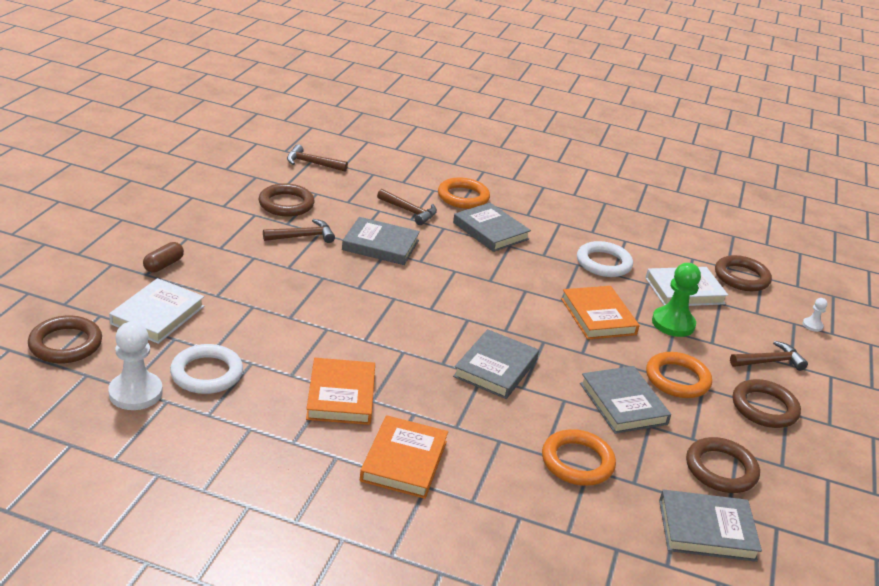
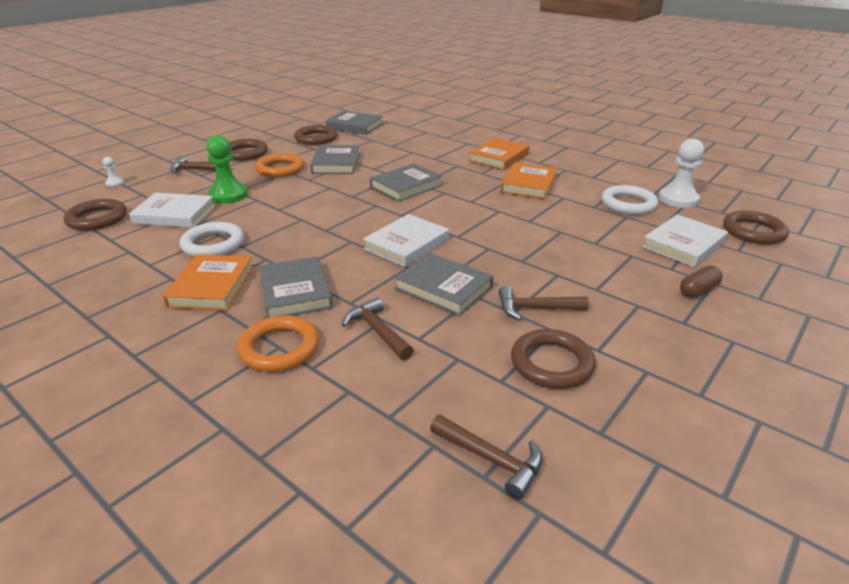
camera: 155 degrees left, 0 degrees up
orange ring [542,429,616,486] -> none
orange book [561,286,640,340] -> orange book moved to [163,254,254,311]
none -> white book [363,214,449,267]

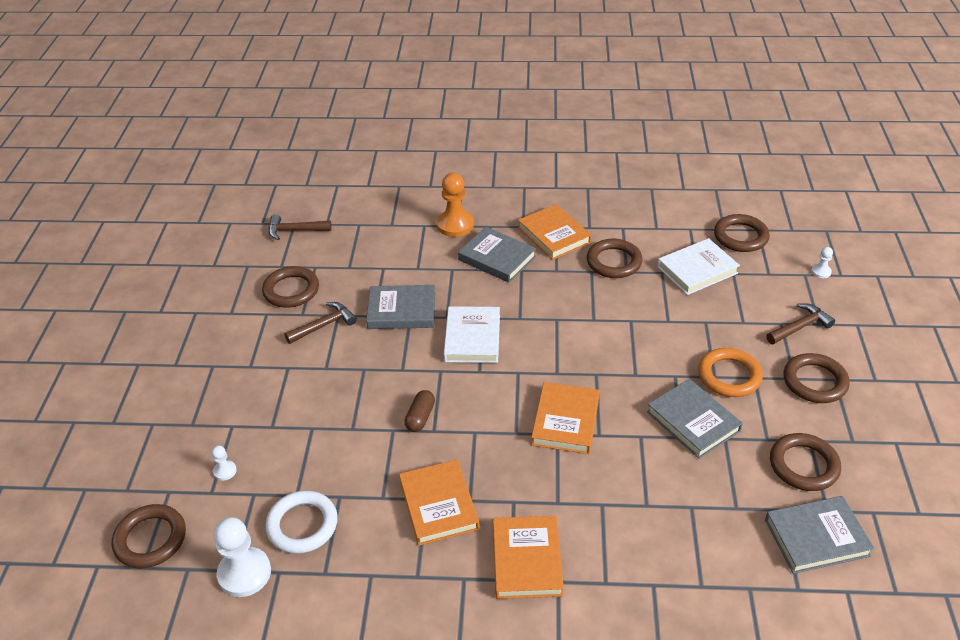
camera: 145 degrees right, 10 degrees up
white ring [180,222,244,257] -> brown ring [587,239,643,278]
green pawn [207,135,248,204] -> none
orange ring [237,315,319,372] -> orange pawn [437,173,474,237]
brown hammer [342,297,414,360] -> none
grey book [370,163,443,201] -> orange book [531,382,600,454]
white book [642,215,728,267] -> white pawn [212,446,237,481]
brown capsule [680,266,723,298] -> brown capsule moved to [405,390,435,432]

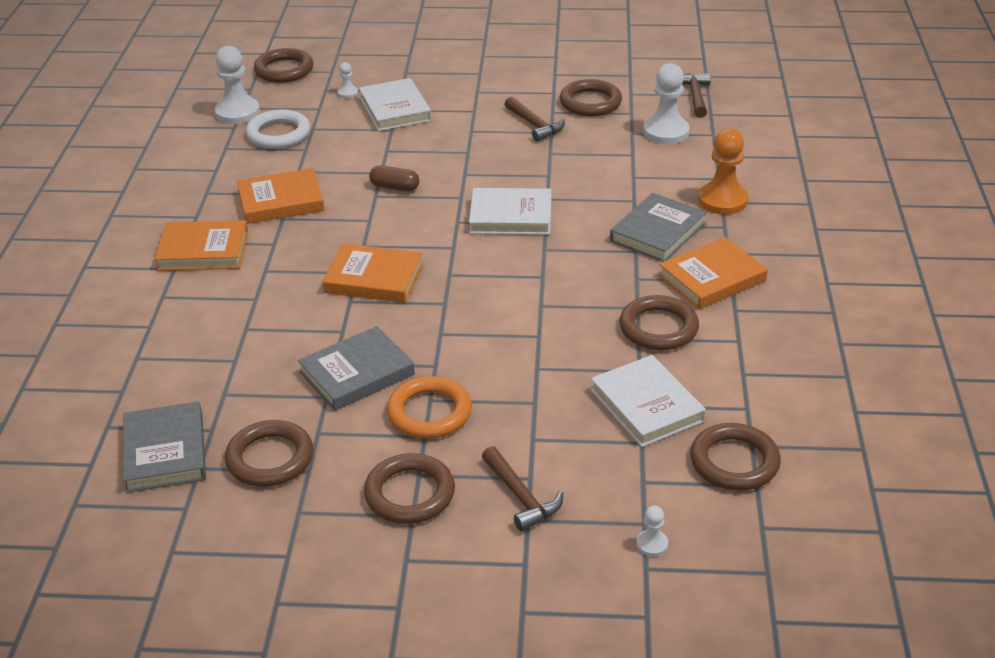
camera: 90 degrees right, 5 degrees down
grey book [366,285,435,329] -> none
none -> white book [359,78,432,131]
none -> white pawn [643,63,690,144]

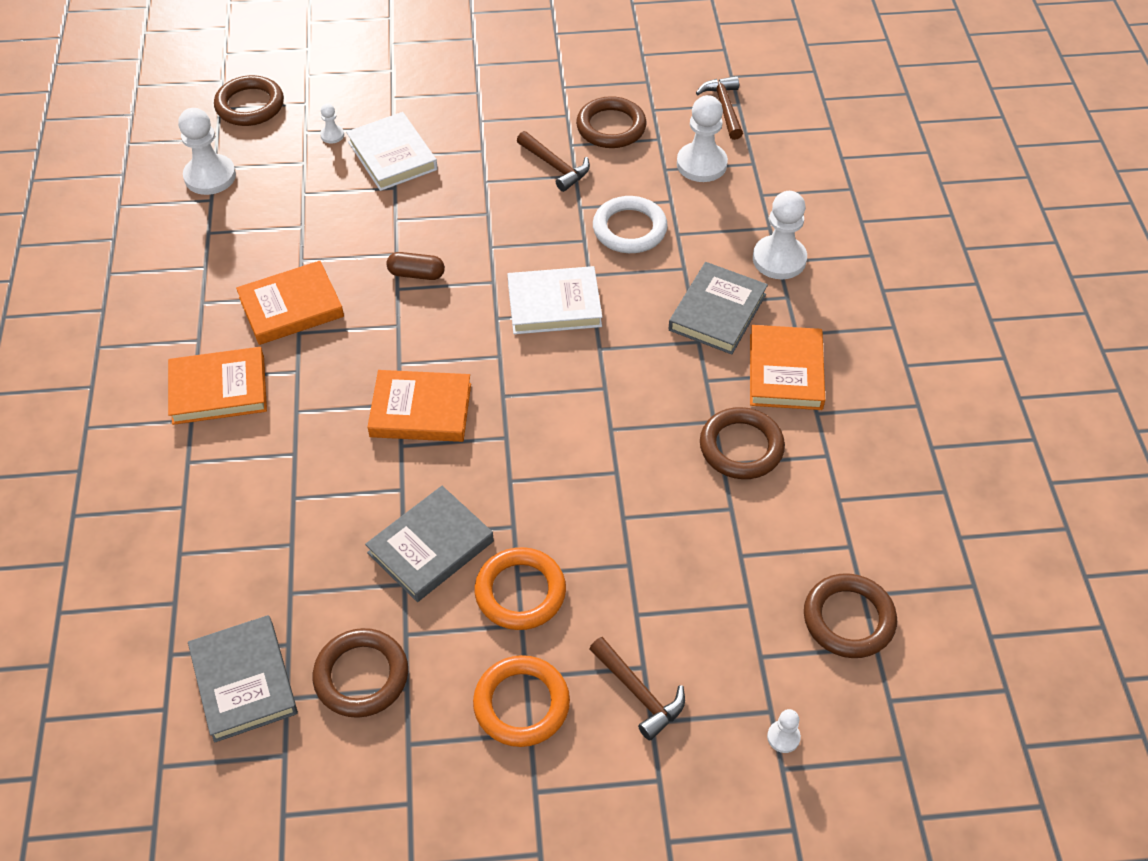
camera: 10 degrees left, 15 degrees up
white ring [246,109,310,149] -> white ring moved to [593,196,668,253]
brown ring [364,453,455,524] -> orange ring [473,655,570,747]
white book [591,355,706,447] -> none
orange book [658,237,768,309] -> orange book turned 45 degrees counterclockwise [750,325,825,410]
orange pawn [698,128,749,215] -> white pawn [753,191,807,279]

